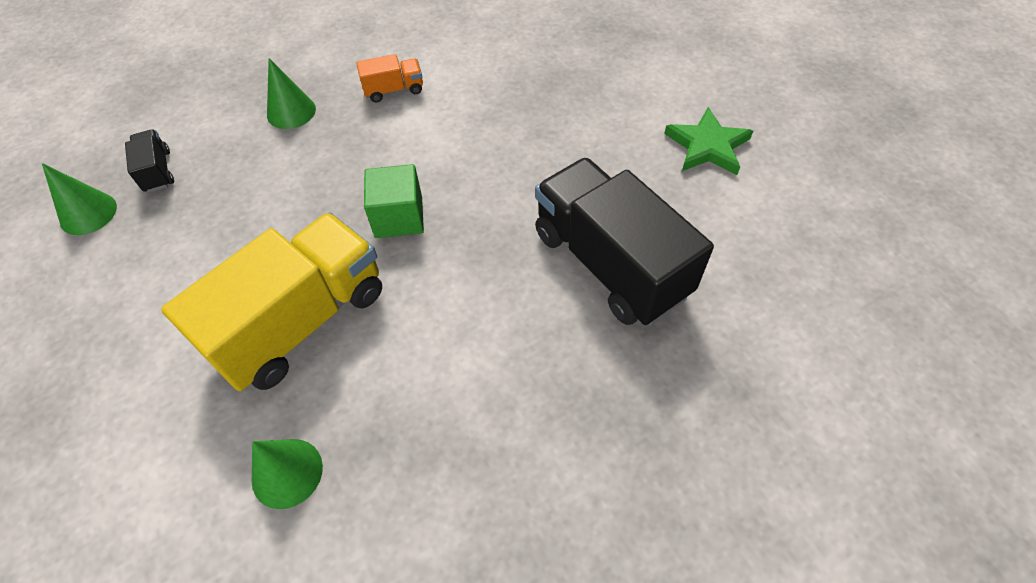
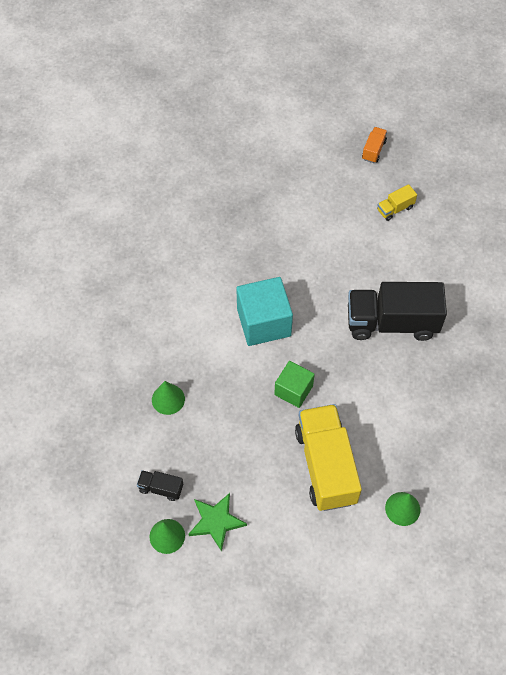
camera: 55 degrees left, 5 degrees up
orange truck [356,54,423,102] -> orange truck moved to [362,127,387,163]
green star [664,107,753,175] -> green star moved to [189,493,247,552]
none -> turquoise cube [236,277,293,346]
none -> yellow truck [377,184,417,221]

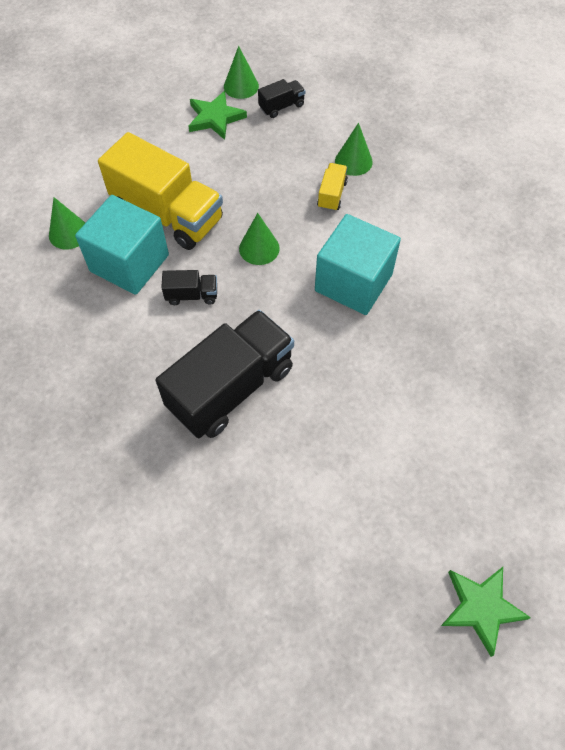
camera: 135 degrees right, 0 degrees up
green cube [274,361,315,408] -> green cone [239,213,280,265]
orange truck [362,127,387,163] -> green star [441,567,531,657]
yellow truck [377,184,417,221] -> yellow truck moved to [317,163,348,211]
none -> turquoise cube [75,195,169,295]
none -> black truck [161,270,217,305]

